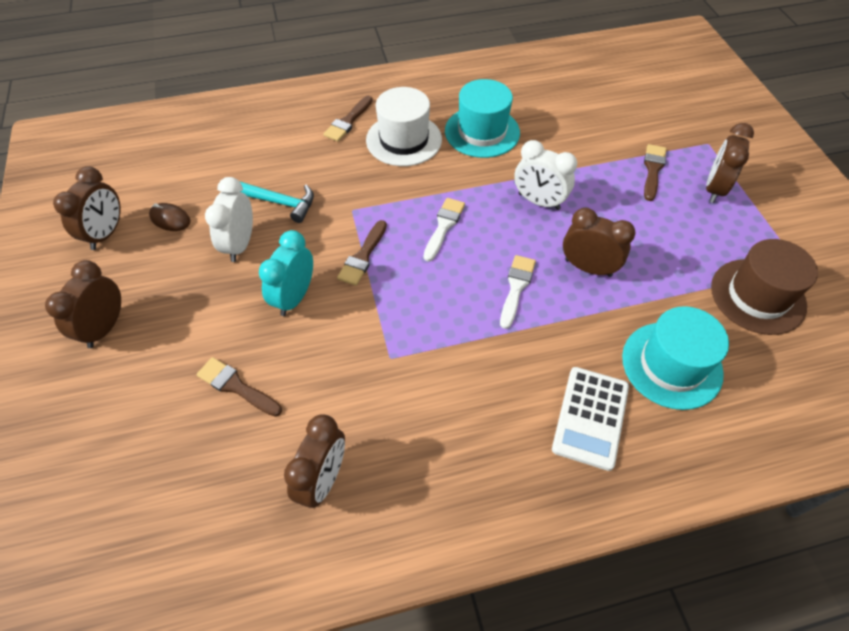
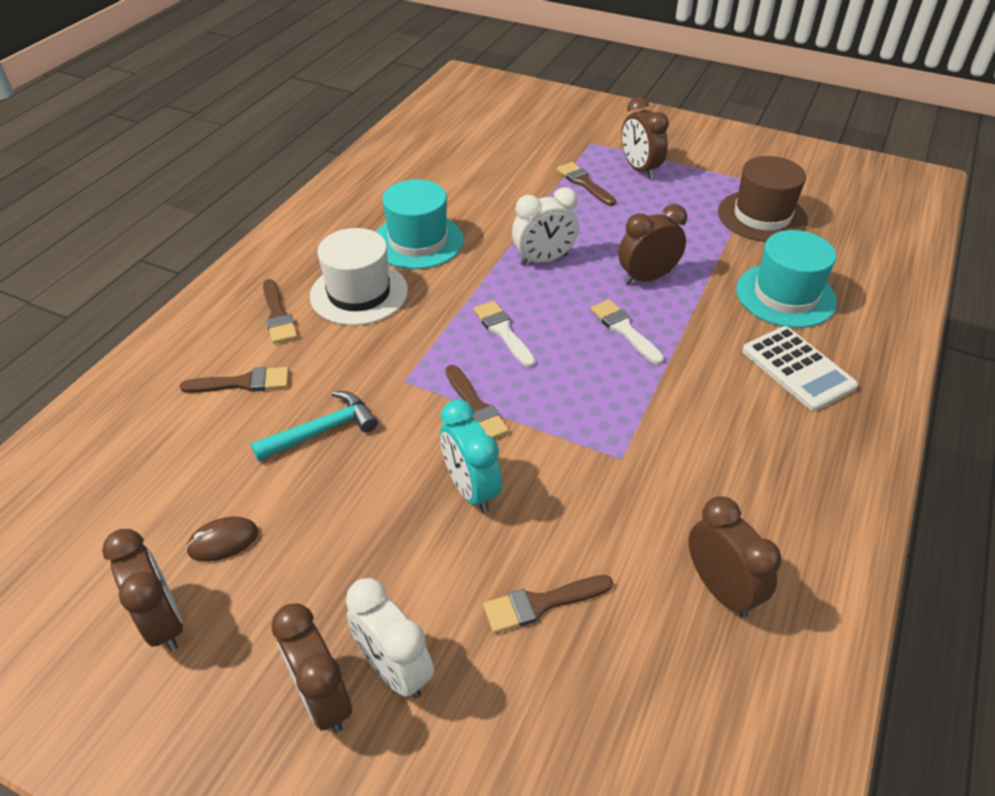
camera: 50 degrees left, 10 degrees down
white clock [205,177,253,262] -> white clock moved to [346,578,434,699]
none -> brown brush [180,367,289,393]

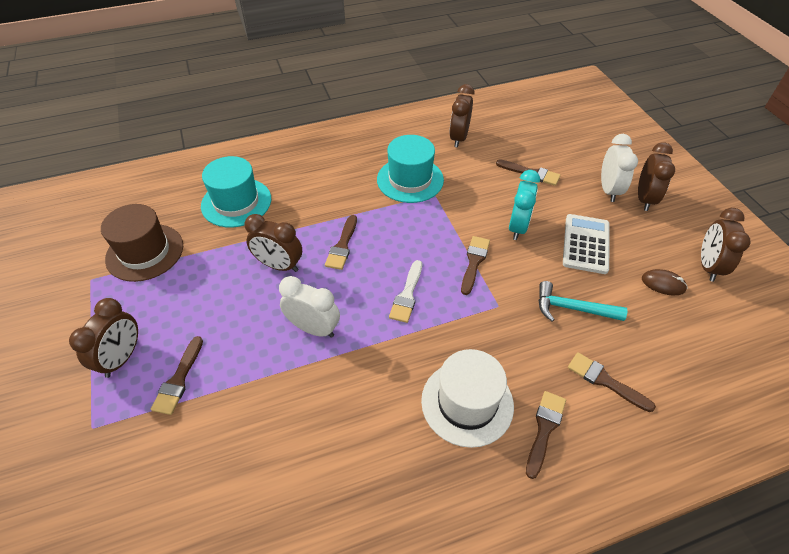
camera: 135 degrees left, 5 degrees up
turquoise hat [376,179,464,269] -> turquoise hat moved to [377,135,444,203]
white brush [590,300,664,365] -> brown brush [325,215,357,270]
white calculator [742,326,858,411] -> white calculator moved to [563,214,610,274]

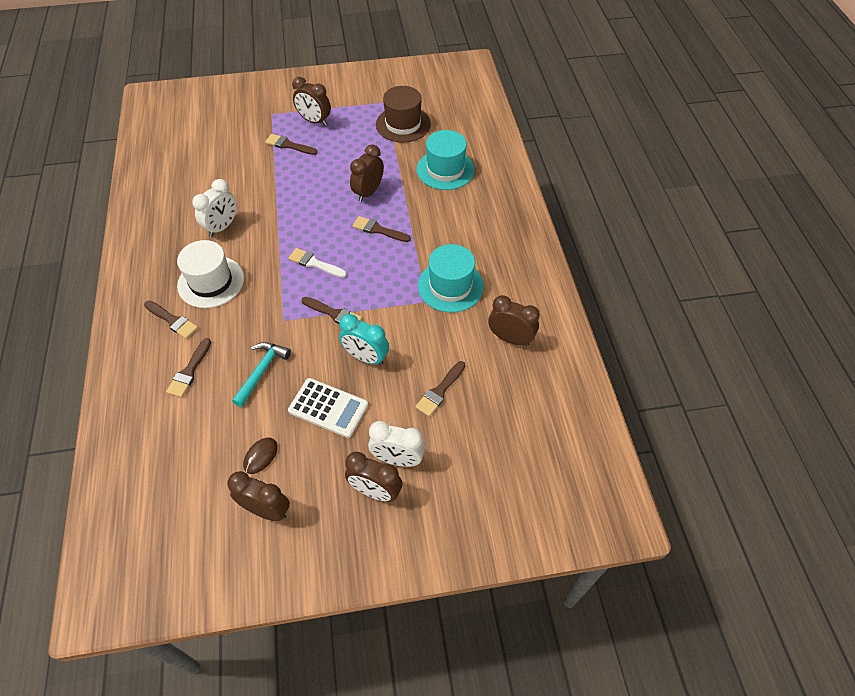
camera: 100 degrees right, 5 degrees up
white clock [279,276,340,338] -> white clock moved to [192,179,237,237]
brown brush [568,352,656,412] -> brown brush turned 150 degrees clockwise [166,338,211,398]

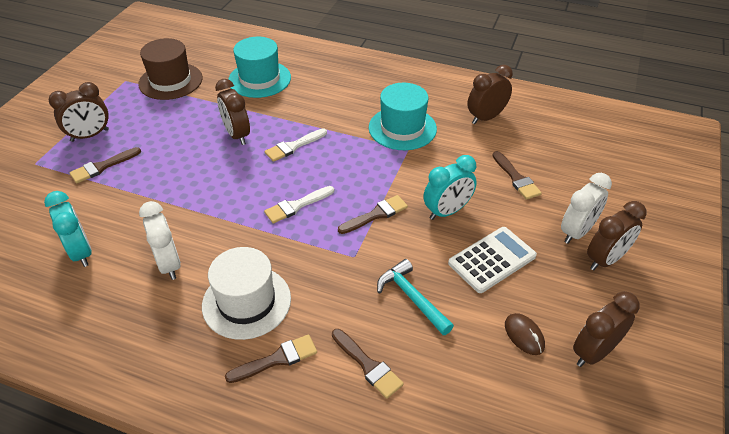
camera: 60 degrees left, 10 degrees down
brown brush [353,216,411,242] -> white brush [265,128,327,162]
none -> turquoise clock [44,191,92,267]

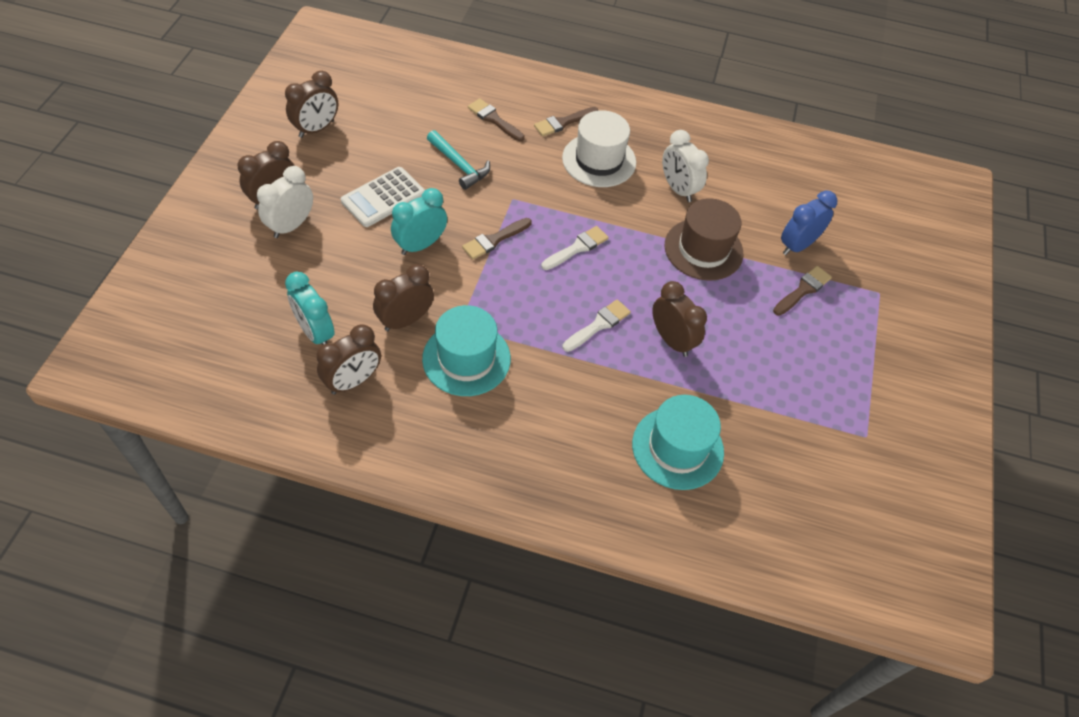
camera: 170 degrees right, 10 degrees up
turquoise clock [44,191,92,267] -> turquoise clock moved to [285,272,335,345]
brown clock [49,82,109,142] -> brown clock moved to [373,264,434,331]
brown hat [138,38,203,100] -> brown hat moved to [665,199,743,281]
brown brush [492,151,542,200] -> none
brown mouse [505,313,545,355] -> none
none -> blue clock [781,191,837,255]

